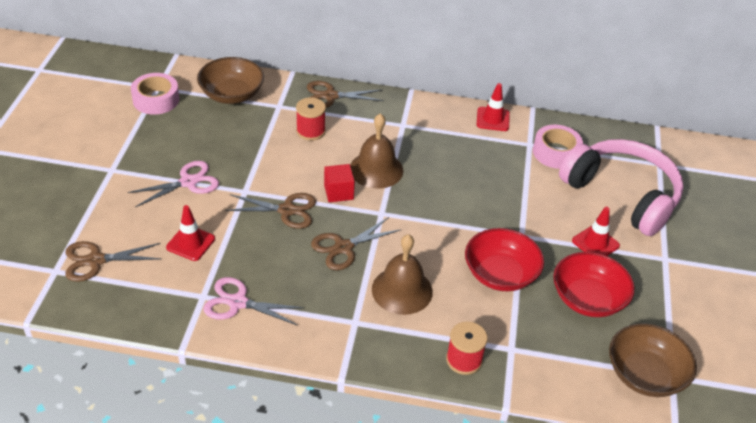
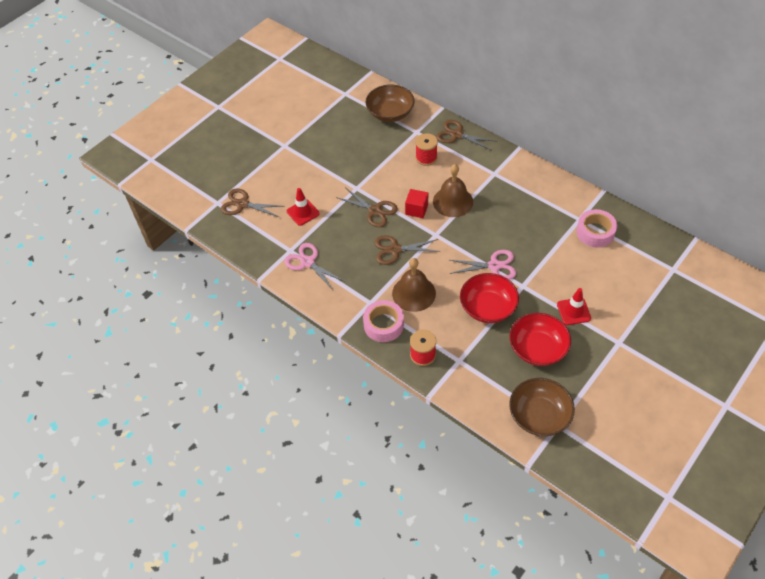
camera: 35 degrees right, 10 degrees up
pink scissors [128,161,219,207] -> pink scissors moved to [450,250,516,280]
pink tape [131,73,179,115] -> pink tape moved to [363,300,404,342]
red traffic cone [477,83,510,131] -> none
pink headphones [559,139,684,236] -> none

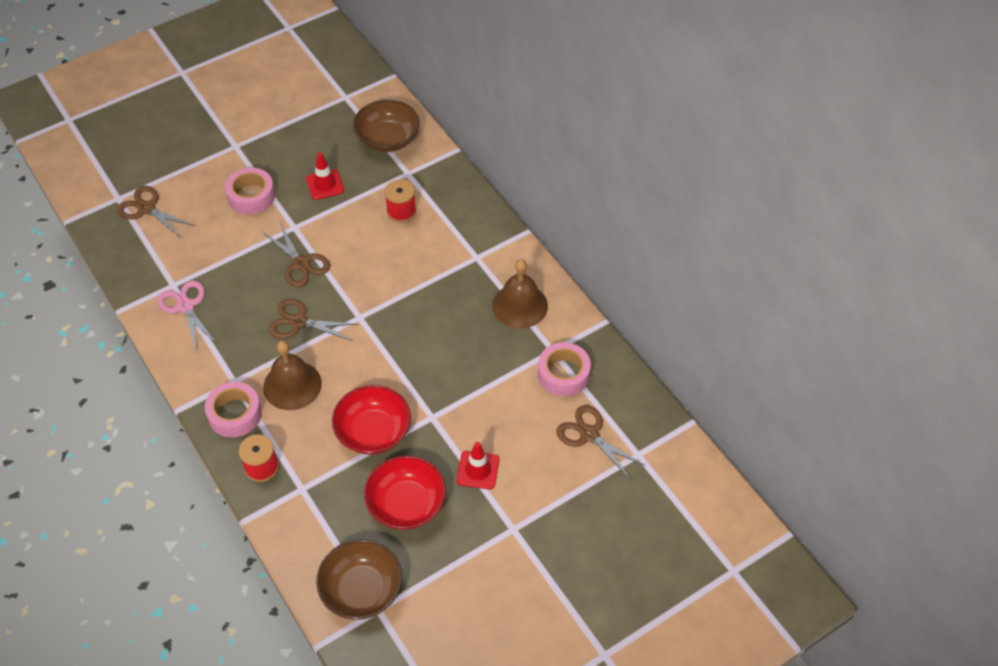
camera: 15 degrees right, 0 degrees up
red traffic cone [287,188,320,226] -> red traffic cone moved to [306,152,344,200]
red cube [405,189,428,218] -> none
brown bell [433,164,473,217] -> brown bell moved to [492,259,548,329]
brown scissors [436,120,495,150] -> brown scissors moved to [556,405,646,480]
pink scissors [450,250,516,280] -> none
none -> pink tape [225,168,275,215]

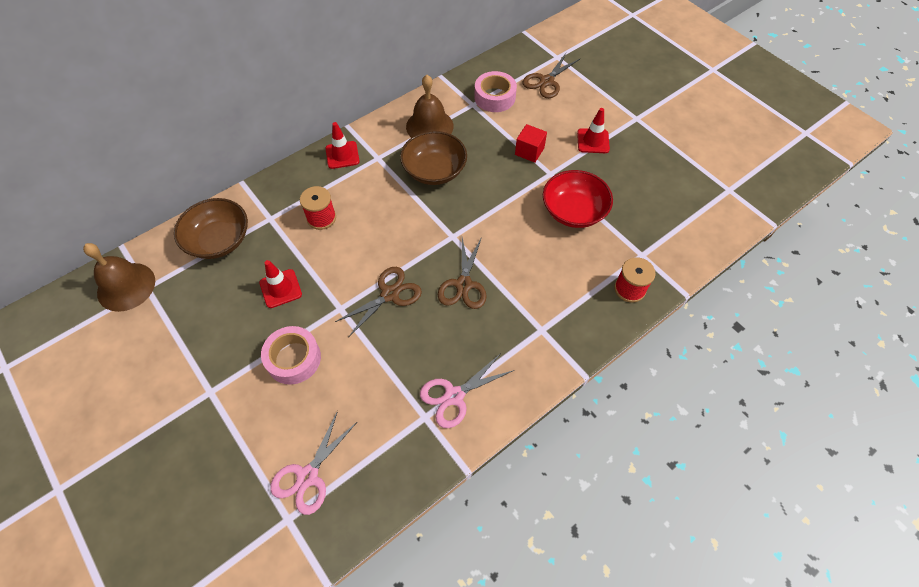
camera: 95 degrees left, 5 degrees up
brown scissors [117,186,195,238] -> pink scissors [270,411,357,515]
pink tape [205,382,262,437] -> none
brown bell [263,341,322,410] -> brown bell moved to [83,243,155,312]
brown bowl [316,539,402,620] -> brown bowl moved to [400,131,467,185]
red bowl [364,456,446,530] -> none
none -> red traffic cone [325,122,360,169]
none -> red cube [515,124,547,163]

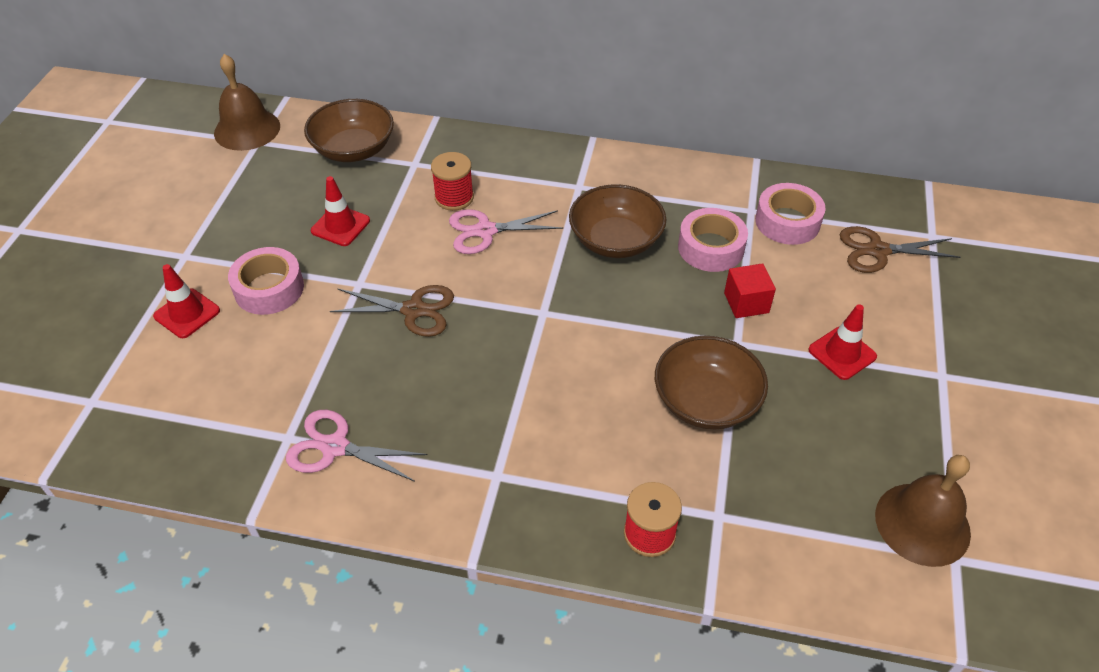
camera: 50 degrees right, 10 degrees down
pink scissors [270,411,357,515] -> pink scissors moved to [449,209,563,254]
red traffic cone [325,122,360,169] -> red traffic cone moved to [153,264,220,338]
brown bell [406,75,453,138] -> brown bell moved to [875,455,971,567]
brown scissors [438,237,487,309] -> none
red bowl [543,170,613,228] -> brown bowl [655,336,768,429]
none -> pink tape [678,208,748,272]

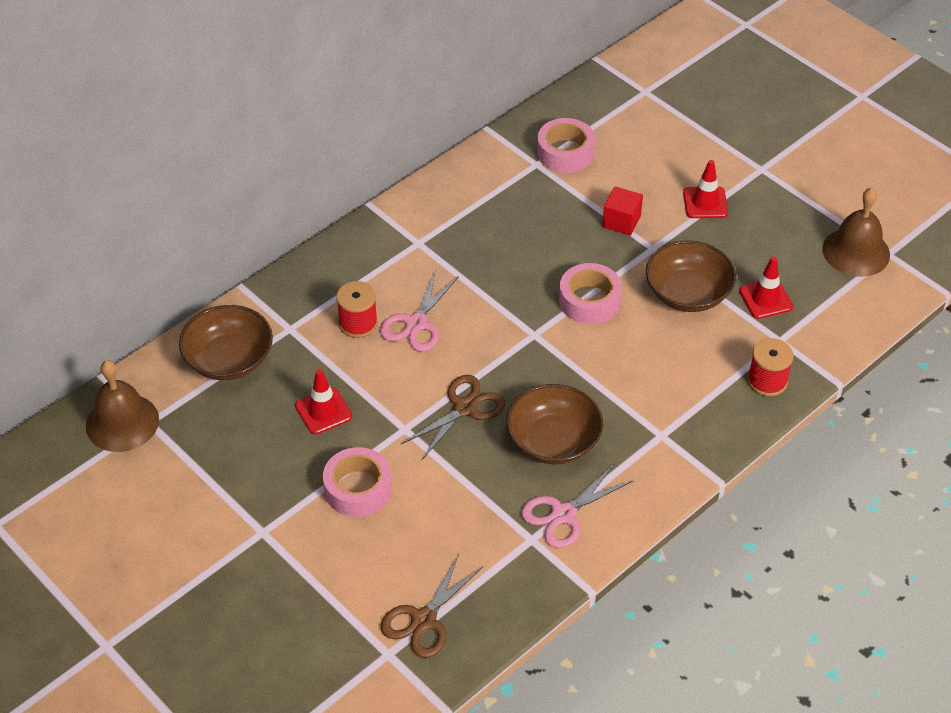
camera: 55 degrees left, 0 degrees up
red traffic cone [153,264,220,338] -> red traffic cone moved to [739,256,793,319]
brown bowl [569,184,666,258] -> brown bowl moved to [506,384,603,464]
pink tape [678,208,748,272] -> pink tape moved to [559,263,622,324]
brown scissors [840,226,961,273] -> brown scissors moved to [381,554,484,658]

